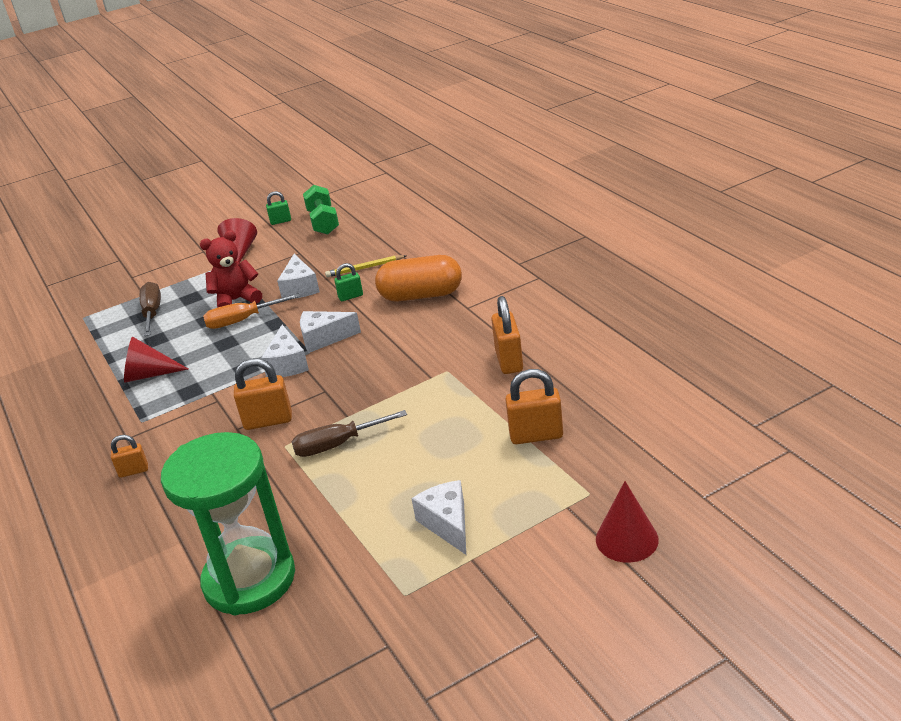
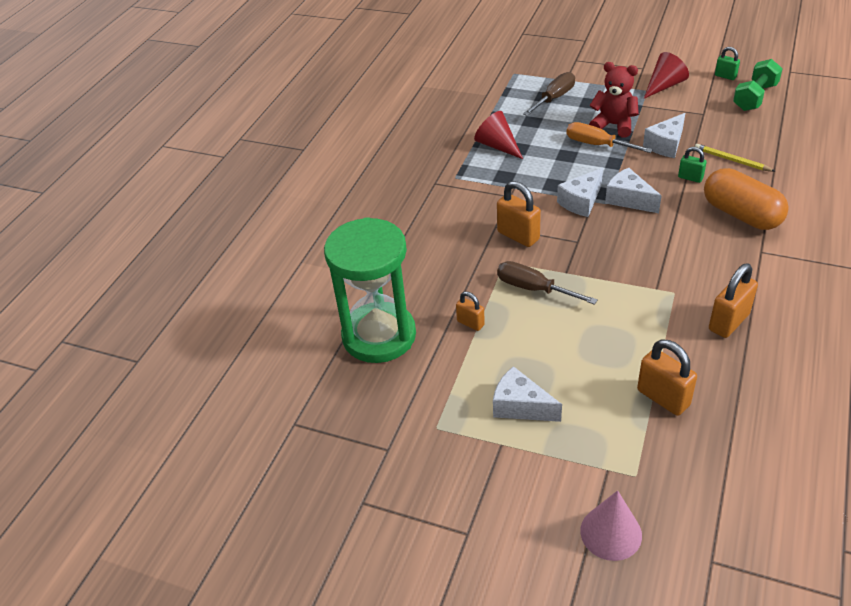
camera: 50 degrees right, 10 degrees up
orange padlock [111,435,148,478] -> orange padlock moved to [456,291,485,331]
white cheese [411,480,466,555] -> white cheese turned 90 degrees counterclockwise [493,366,562,422]
red cone [596,481,659,563] -> pink cone [580,490,642,561]

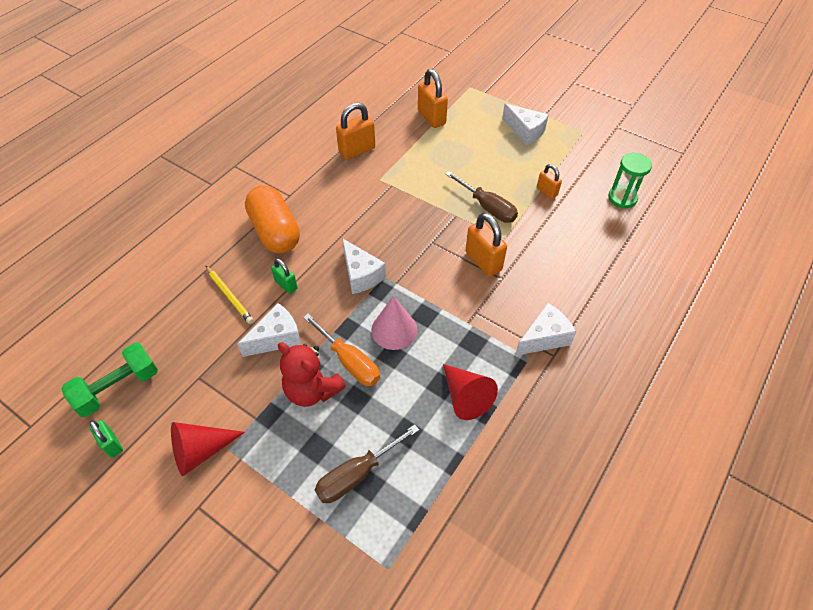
camera: 170 degrees left, 10 degrees up
green hourglass [324,217,416,363] -> green hourglass [608,153,652,208], size x0.47
white cheese [557,168,603,217] -> white cheese moved to [515,303,576,356]
pink cone [580,490,642,561] -> pink cone moved to [371,296,417,350]

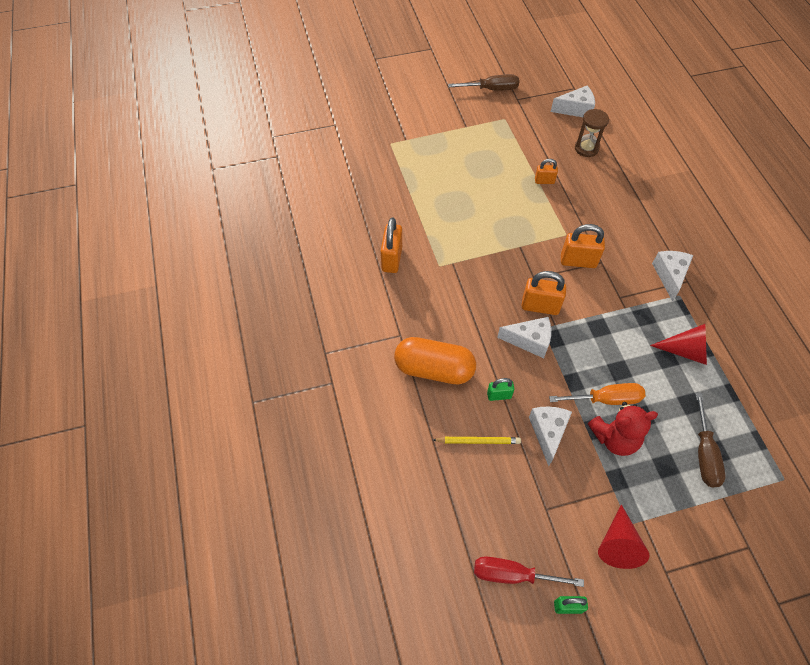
camera: 50 degrees left, 5 degrees up
green dumbbell [62,343,158,417] -> red screwdriver [474,557,584,587]
pink cone [371,296,417,350] -> none
orange padlock [418,69,448,128] -> orange padlock moved to [522,271,566,315]
brown screwdriver [446,171,518,223] -> brown screwdriver moved to [448,74,519,90]
white cheese [502,104,549,145] -> white cheese moved to [551,86,595,117]
green hourglass [608,153,652,208] -> brown hourglass [575,109,609,157]

